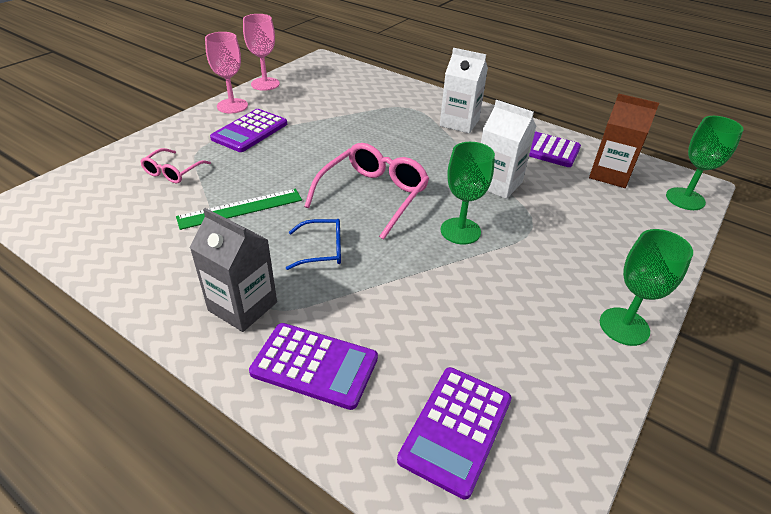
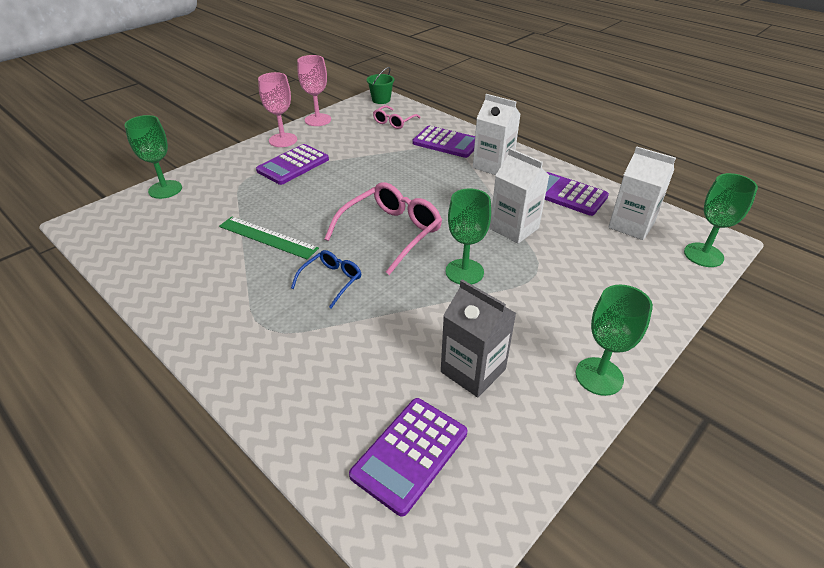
camera: 10 degrees right, 0 degrees up
pink glasses [140,148,211,183] -> pink glasses moved to [373,105,421,129]
green ruler [176,189,302,230] -> green ruler turned 45 degrees clockwise [219,217,319,259]
grey carton [190,208,277,332] -> grey carton moved to [441,279,516,397]
purple calculator [249,323,378,410] -> purple calculator moved to [412,126,475,158]
blue glasses [286,219,341,270] -> blue glasses turned 60 degrees counterclockwise [291,250,361,308]
brown carton [589,93,659,188] -> white carton [608,147,676,240]
none -> green goblet [125,115,182,199]
none -> green bucket [367,67,395,104]

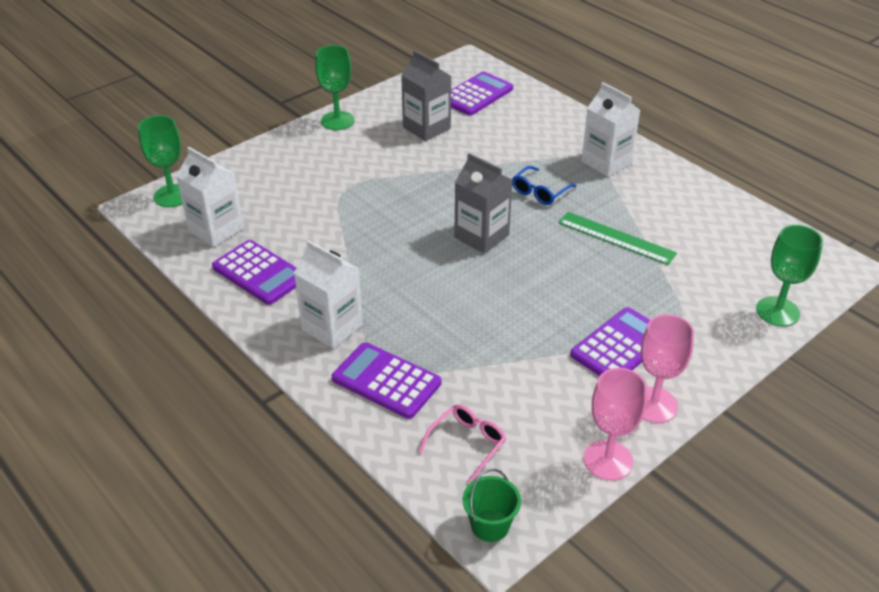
camera: 175 degrees left, 0 degrees up
pink glasses [324,182,442,275] -> grey carton [454,153,513,254]
green goblet [446,188,491,285] -> none
white carton [490,148,549,244] -> white carton moved to [581,82,640,177]

